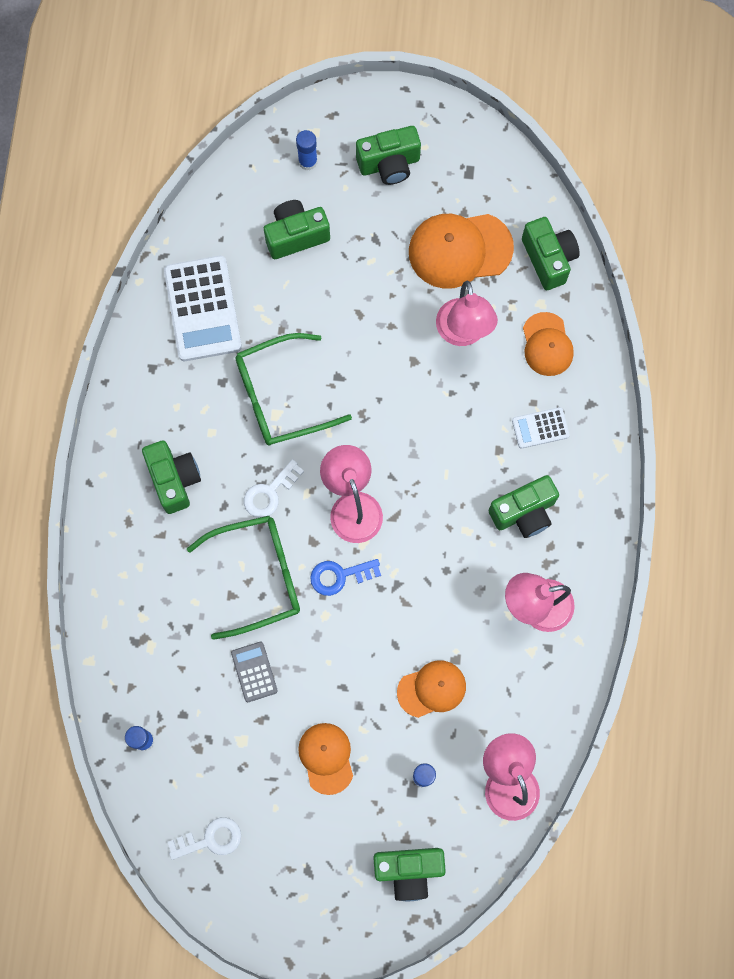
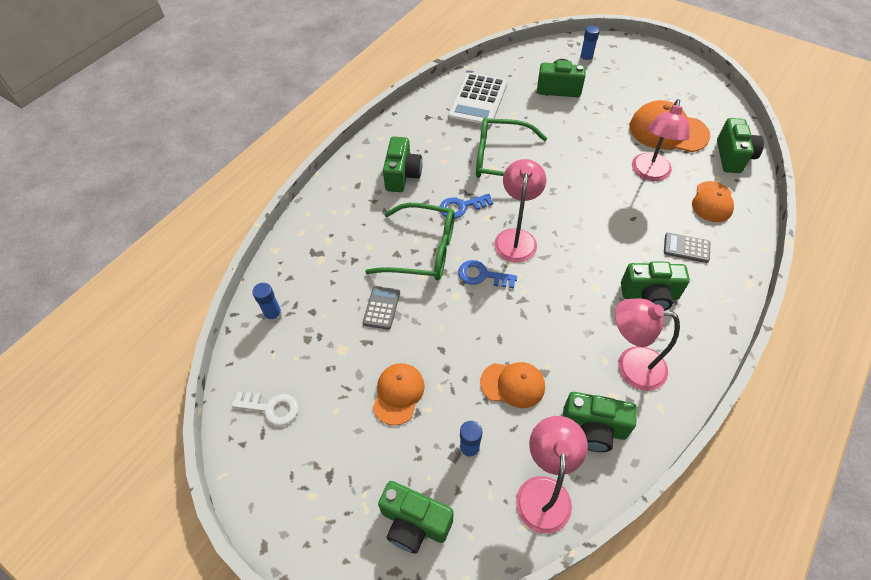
camera: 30 degrees right, 20 degrees down
white key [244,459,304,518] -> blue key [440,194,493,219]
green camera [356,126,421,185] -> green camera moved to [563,392,637,452]
white calculator [512,407,570,449] -> grey calculator [664,233,710,263]

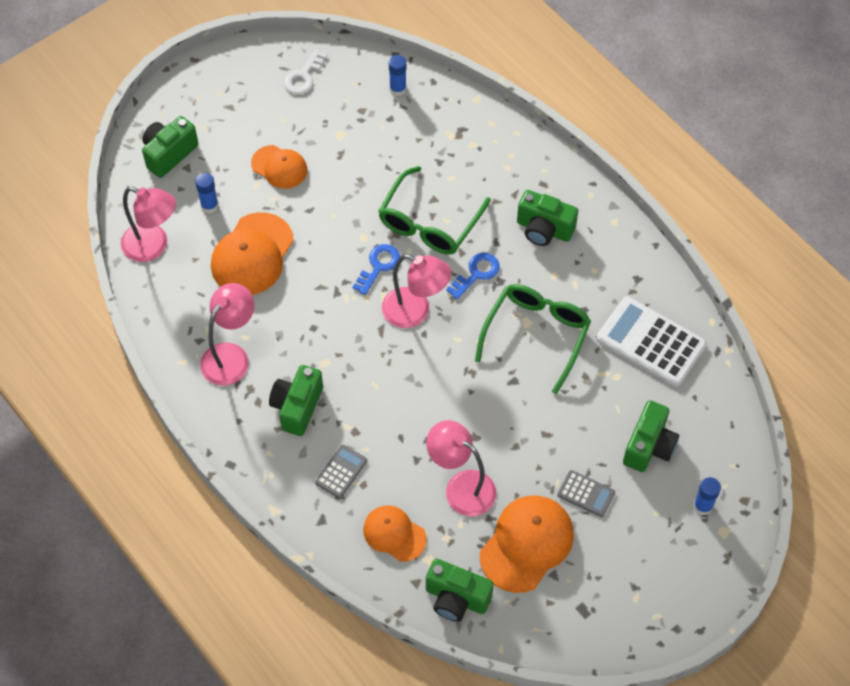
camera: 105 degrees right, 5 degrees up
grey calculator [362,286,400,330] -> grey calculator moved to [557,470,615,517]
blue key [440,194,493,219] -> blue key turned 45 degrees clockwise [446,253,500,300]
orange cap [480,362,545,408] -> orange cap [211,212,294,295], size x1.60
green camera [563,392,637,452] -> none

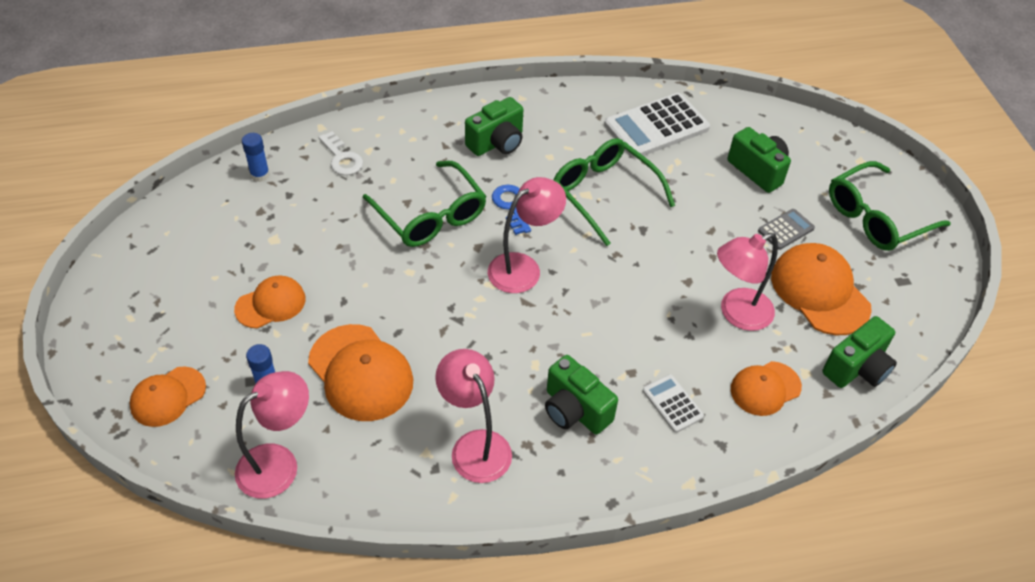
camera: 65 degrees left, 10 degrees down
green camera [142,116,199,178] -> orange cap [129,367,206,427]
white key [284,49,327,94] -> white key moved to [318,131,363,175]
grey calculator [315,445,367,498] -> white calculator [643,374,704,433]
blue key [353,244,400,295] -> none
blue glue stick [693,477,721,515] -> none
none -> green glasses [829,161,951,251]

